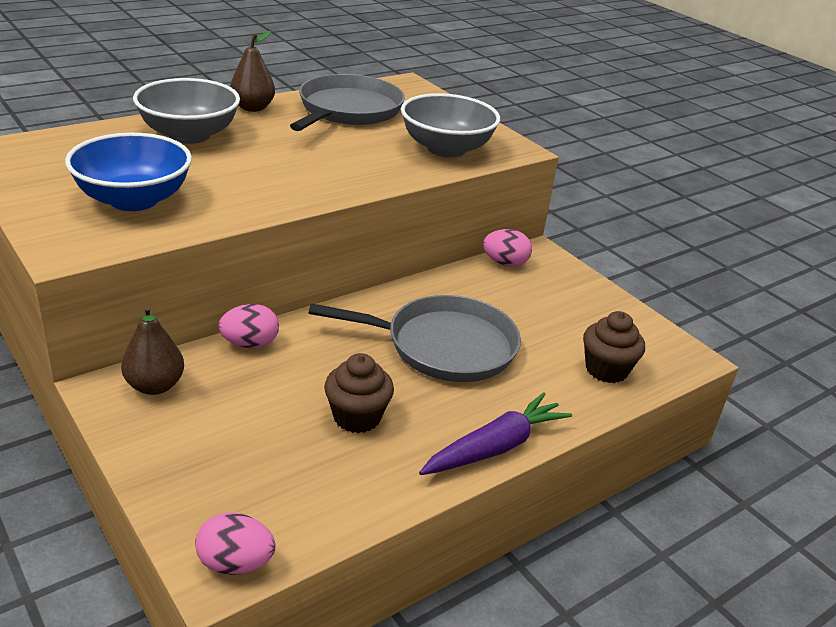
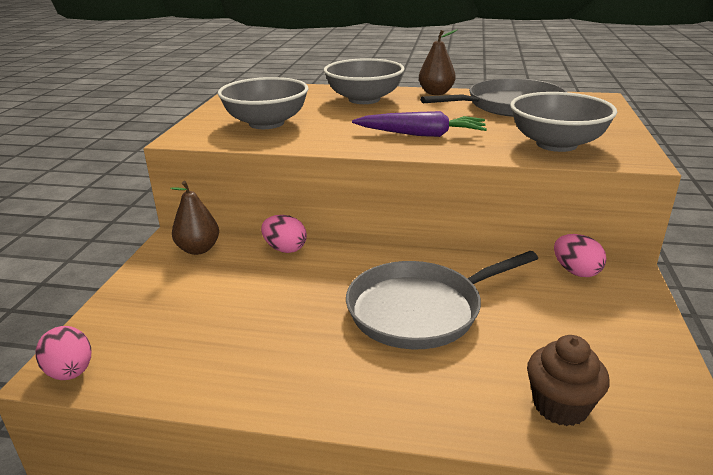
camera: 50 degrees right, 5 degrees down
blue bowl [65,133,192,211] -> grey bowl [218,77,309,129]
grey pan [309,295,521,382] -> grey pan turned 105 degrees clockwise [346,251,538,349]
brown cupcake [324,353,394,433] -> none
purple carrot [419,392,572,475] -> purple carrot moved to [352,111,487,137]

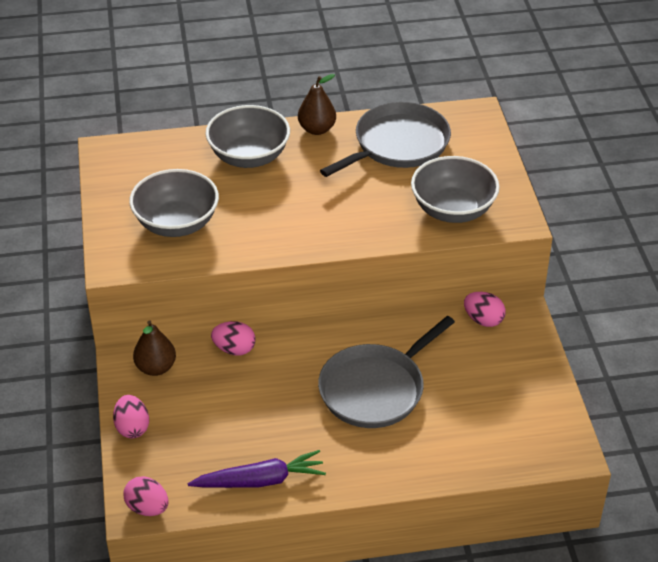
camera: 20 degrees left, 15 degrees up
purple carrot [352,111,487,137] -> purple carrot moved to [188,450,326,488]
brown cupcake [527,335,610,426] -> none
none -> pink egg [113,395,149,438]

